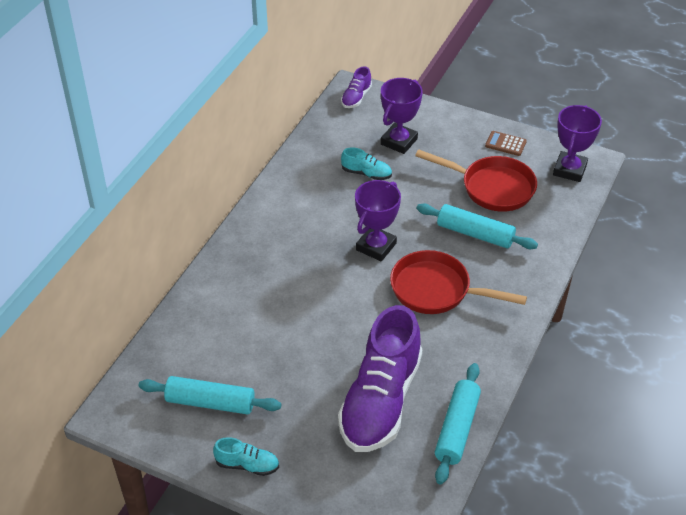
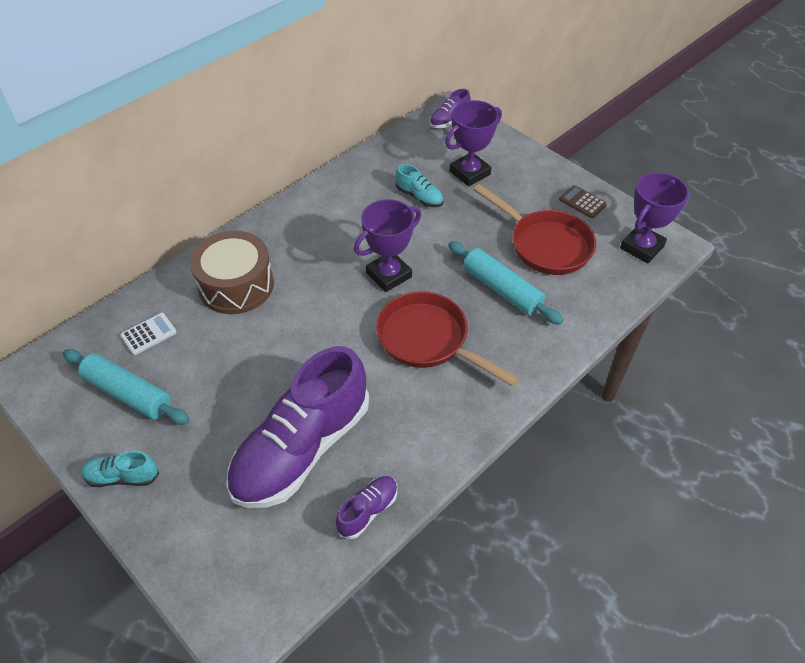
camera: 20 degrees right, 5 degrees up
turquoise shoe [213,437,279,476] -> turquoise shoe turned 150 degrees clockwise [81,451,159,487]
turquoise rolling pin [435,363,481,485] -> purple shoe [336,476,397,539]
none -> white calculator [120,313,177,355]
none -> brown drum [190,231,274,314]

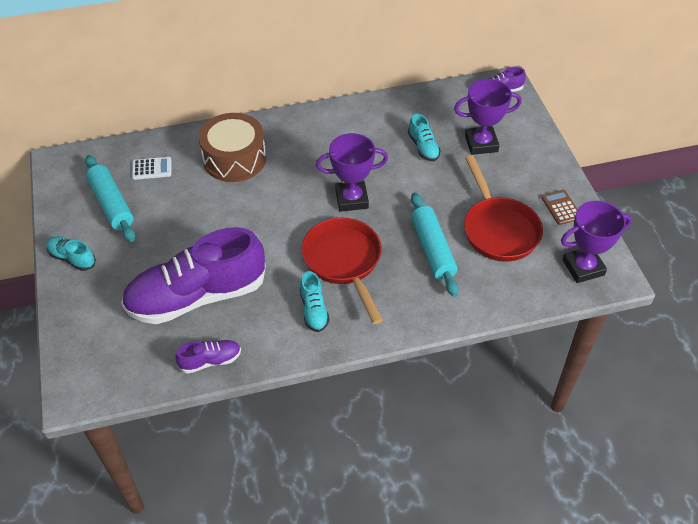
camera: 30 degrees right, 0 degrees up
none -> turquoise shoe [300,271,329,332]

